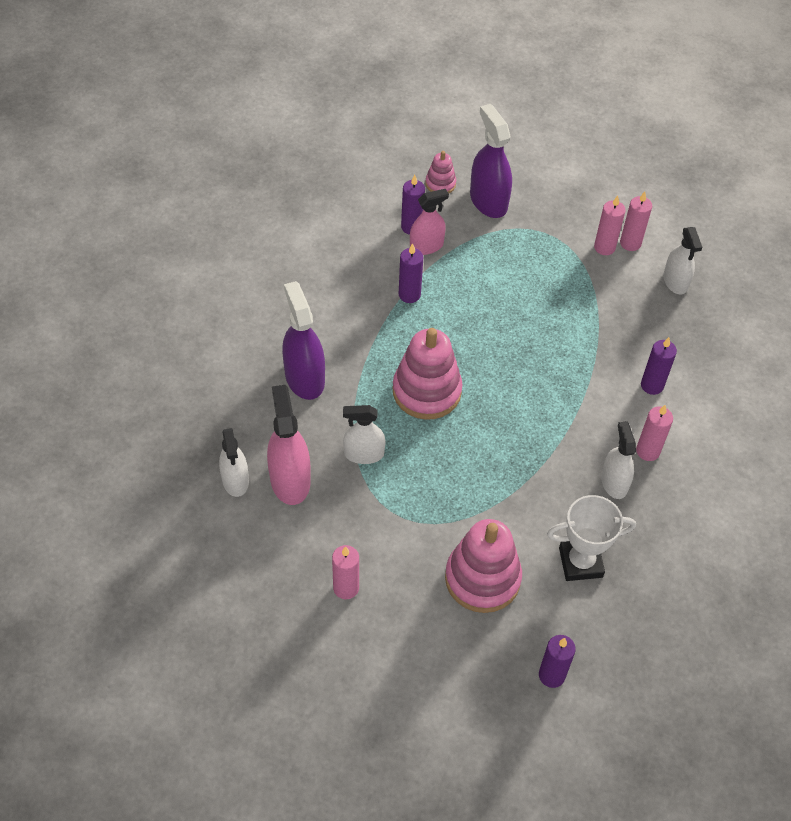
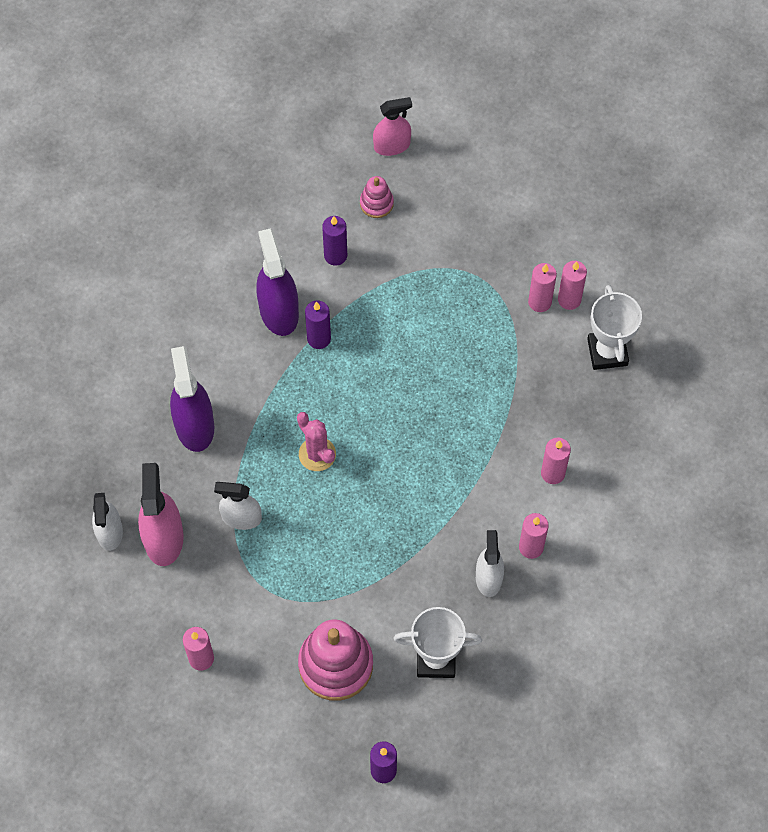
camera: 10 degrees right, 10 degrees up
pink stacking toy [393,328,463,420] -> pink cactus [297,412,336,471]
pink spray bottle [410,189,449,255] -> pink spray bottle moved to [373,97,412,156]
purple spray bottle [470,104,512,218] -> purple spray bottle moved to [256,228,299,336]
purple candle [641,337,677,395] -> pink candle [541,438,571,484]
white spray bottle [663,227,702,294] -> white trophy [587,285,642,370]

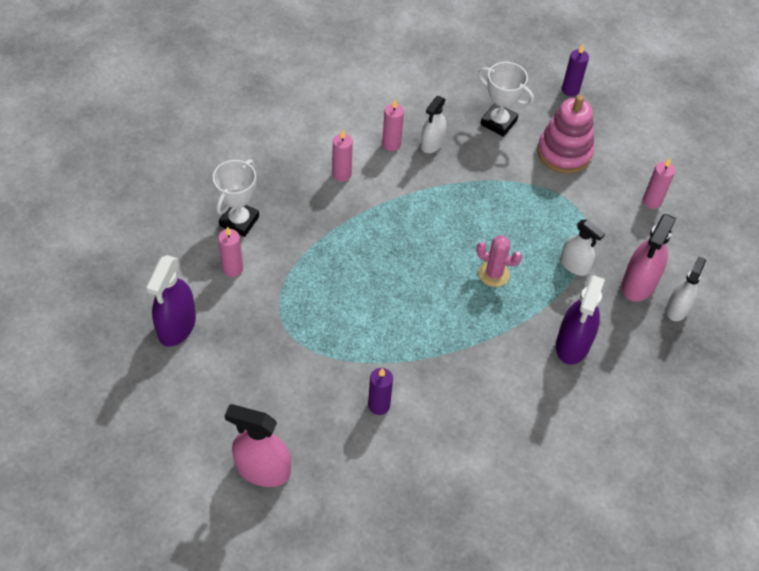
camera: 150 degrees left, 10 degrees down
purple spray bottle [256,228,299,336] -> purple spray bottle moved to [146,255,196,347]
pink cactus [297,412,336,471] -> pink cactus turned 60 degrees counterclockwise [476,235,522,287]
purple candle [305,300,331,349] -> none
pink stacking toy [360,176,394,218] -> none
pink spray bottle [373,97,412,156] -> pink spray bottle [224,404,291,487], size x1.51
pink candle [528,263,557,312] -> none

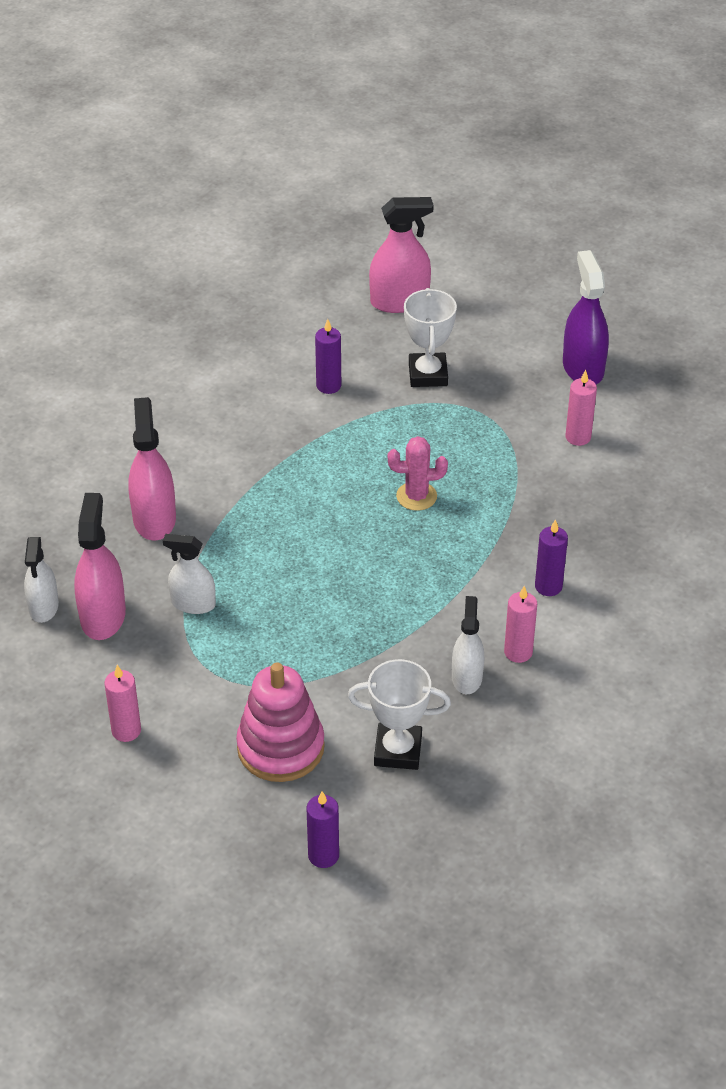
camera: 155 degrees right, 10 degrees down
white trophy [213,160,259,237] -> white trophy moved to [404,288,457,387]
pink candle [332,130,353,182] -> purple candle [535,519,568,596]
pink cactus [476,235,522,287] -> pink cactus moved to [388,436,448,511]
purple spray bottle [556,275,605,365] -> pink spray bottle [128,397,176,540]

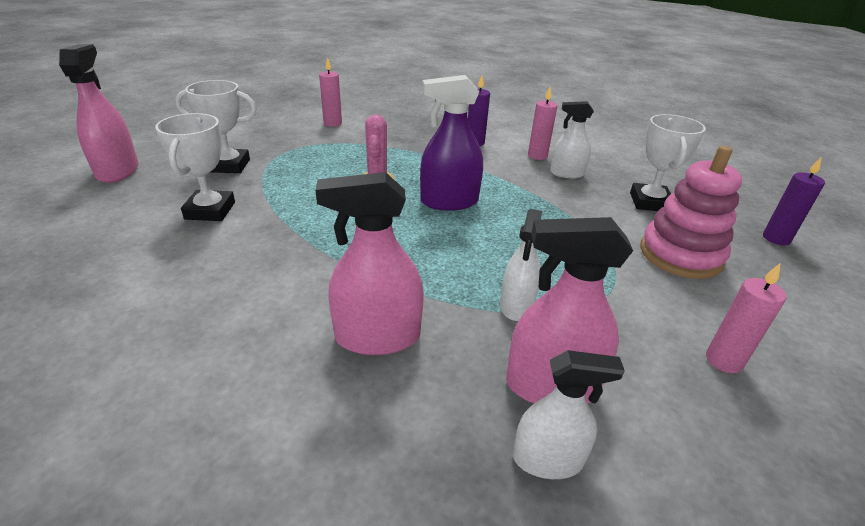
camera: 90 degrees left, 10 degrees down
purple candle [315,319,341,394] -> white trophy [155,113,235,221]
purple spray bottle [563,250,609,384] -> purple spray bottle moved to [420,75,483,211]

